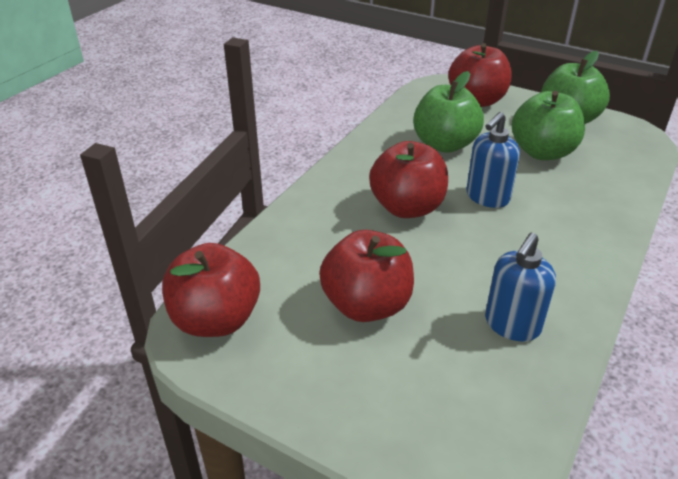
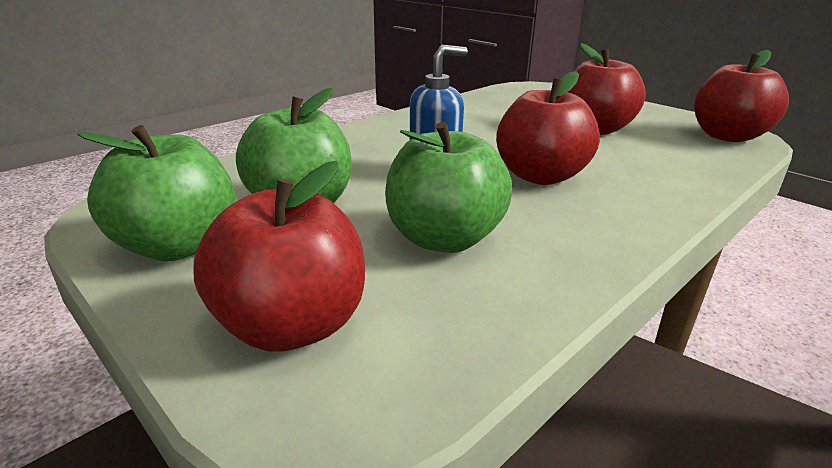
camera: 165 degrees left, 10 degrees down
blue soap dispenser [485,233,556,342] -> none

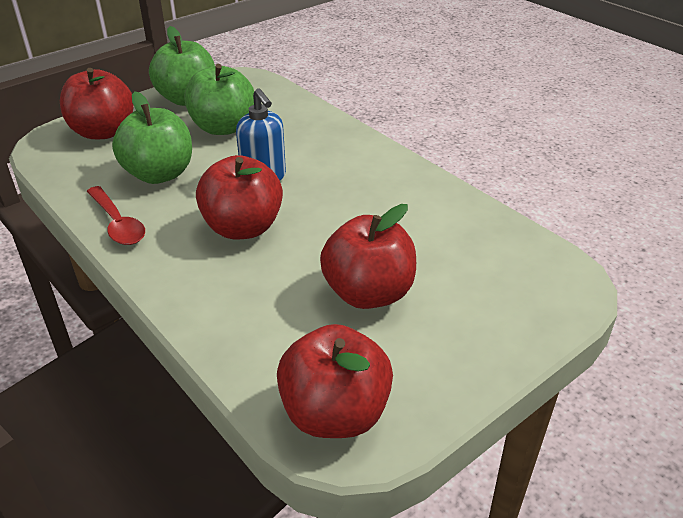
camera: 95 degrees right, 10 degrees up
none -> red spoon [87,186,145,245]

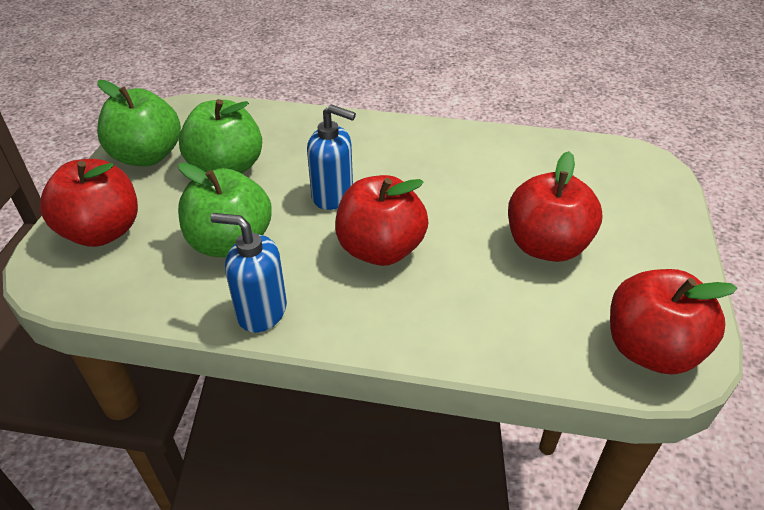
camera: 40 degrees left, 5 degrees up
red spoon [87,186,145,245] -> blue soap dispenser [210,213,287,333]

